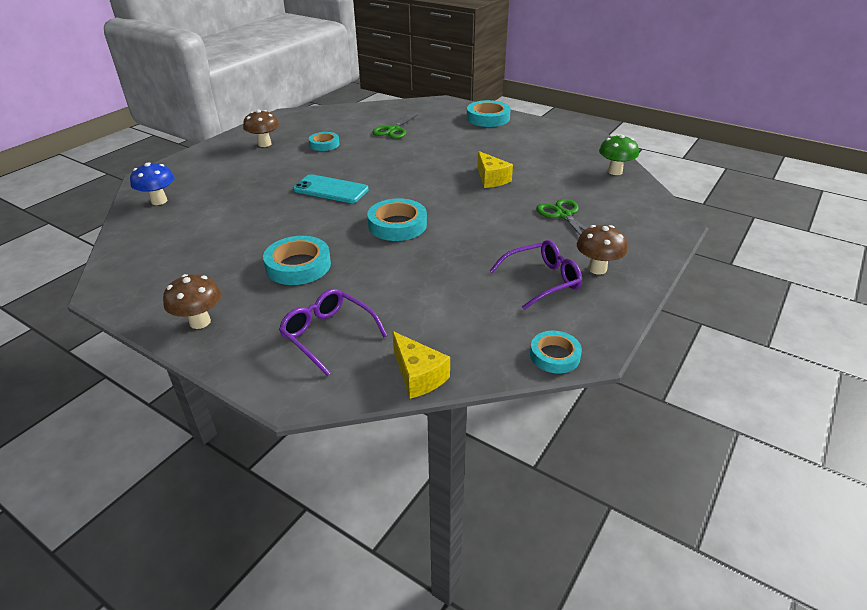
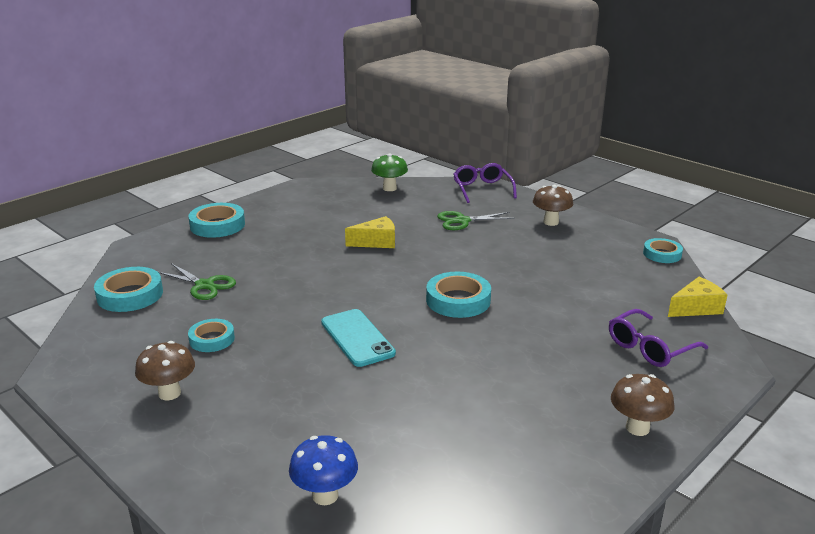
camera: 80 degrees left, 10 degrees down
turquoise tape [263,236,331,285] -> turquoise tape moved to [94,267,163,312]
turquoise phone [293,174,369,203] -> turquoise phone turned 60 degrees counterclockwise [321,309,396,367]
purple glasses [490,240,582,310] -> purple glasses moved to [453,163,517,203]

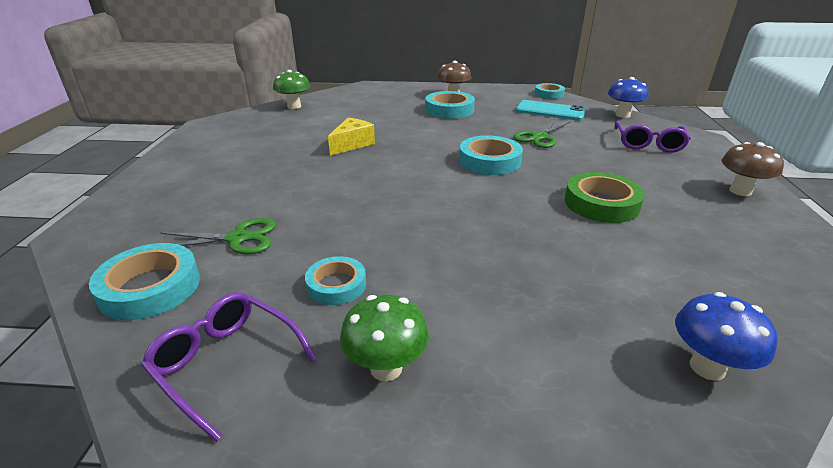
camera: 40 degrees left, 5 degrees up
brown mushroom [135,341,195,400] -> green mushroom [340,294,429,381]
turquoise tape [188,203,245,238] -> turquoise tape moved to [425,91,475,119]
turquoise phone [321,309,396,367] -> turquoise phone moved to [516,100,586,120]
green scissors [437,211,515,230] -> green scissors moved to [513,119,571,148]
purple glasses [453,163,517,203] -> purple glasses moved to [141,292,317,442]
yellow cheese [668,277,728,317] -> blue mushroom [608,77,648,118]
none -> green tape [565,172,645,223]

